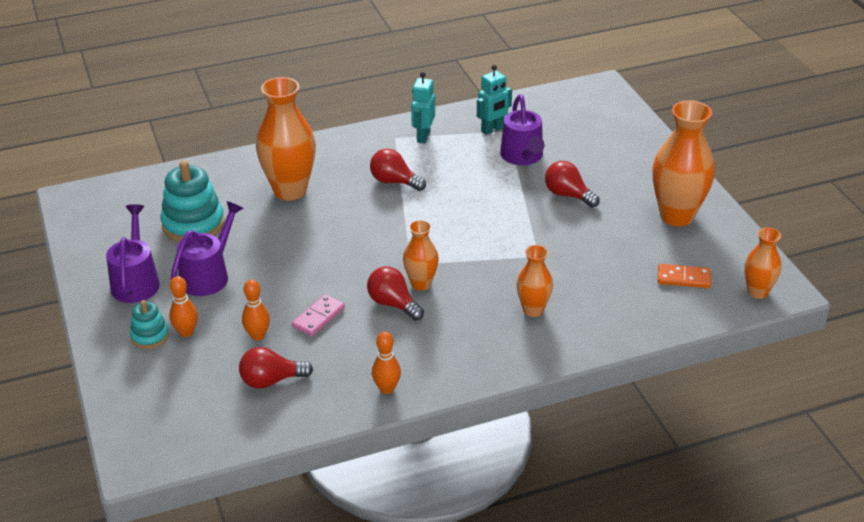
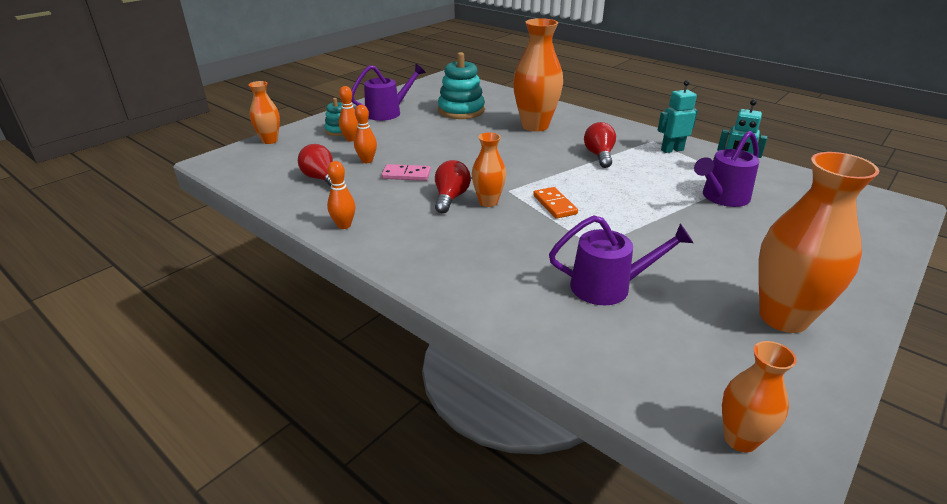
camera: 60 degrees right, 5 degrees down
purple watering can [171,201,244,296] -> purple watering can moved to [549,215,693,305]
orange vase [516,245,553,317] -> orange vase moved to [248,81,280,144]
red light bulb [545,161,600,207] -> none
orange domino [658,264,711,288] -> orange domino moved to [533,187,578,219]

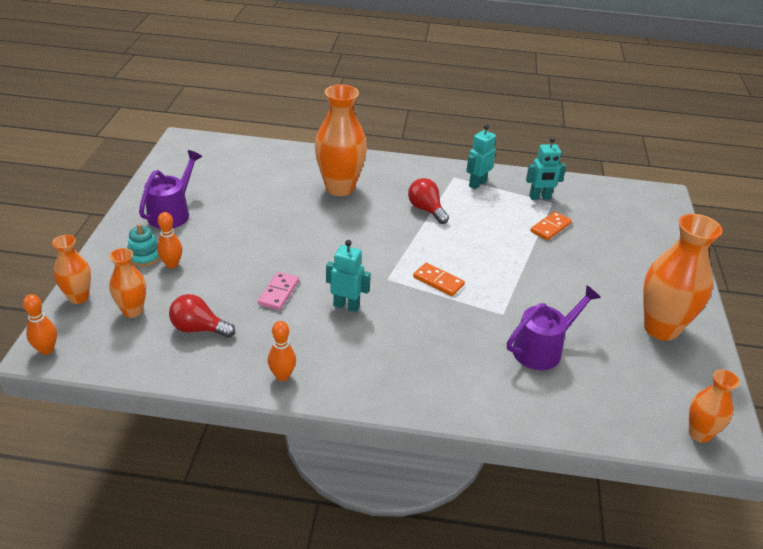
camera: 35 degrees left, 5 degrees up
orange bowling pin [354,105,377,163] -> orange bowling pin moved to [23,294,57,355]
pink domino [382,164,431,181] -> pink domino turned 45 degrees counterclockwise [258,272,299,310]
red light bulb [435,160,471,214] -> turquoise robot [326,240,371,312]
turquoise stacking toy [438,52,485,119] -> none
orange vase [472,132,506,207] -> orange vase moved to [109,248,146,318]
purple watering can [694,131,759,207] -> orange domino [530,211,572,240]

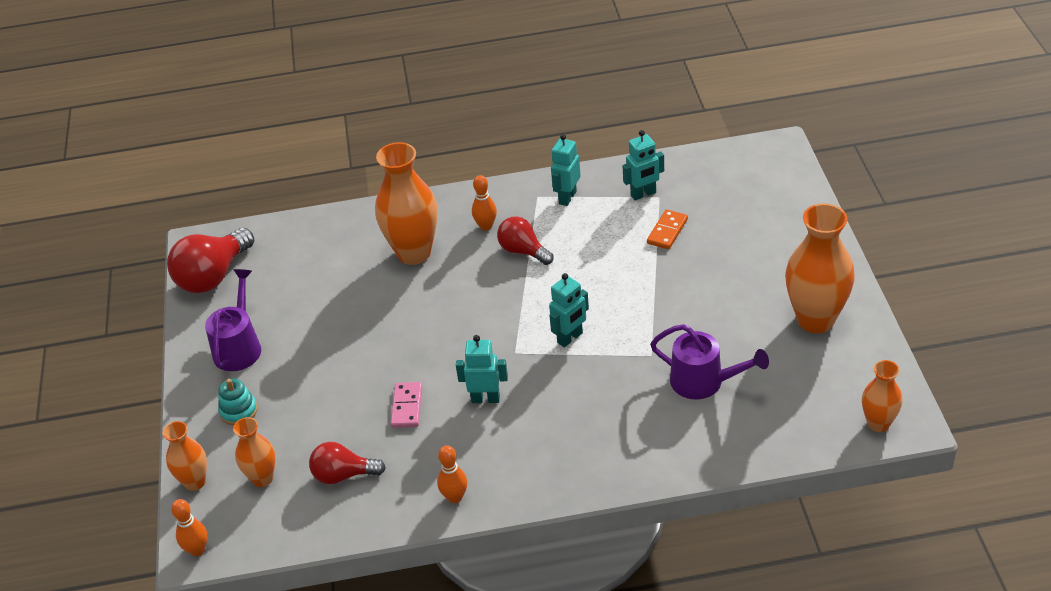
camera: 10 degrees left, 5 degrees up
orange bowling pin [157,212,182,268] -> orange bowling pin moved to [472,175,497,231]
orange domino [413,263,465,296] -> turquoise robot [549,273,589,347]
purple watering can [507,285,601,370] -> purple watering can turned 75 degrees clockwise [650,324,769,399]
none -> red light bulb [167,228,254,293]

